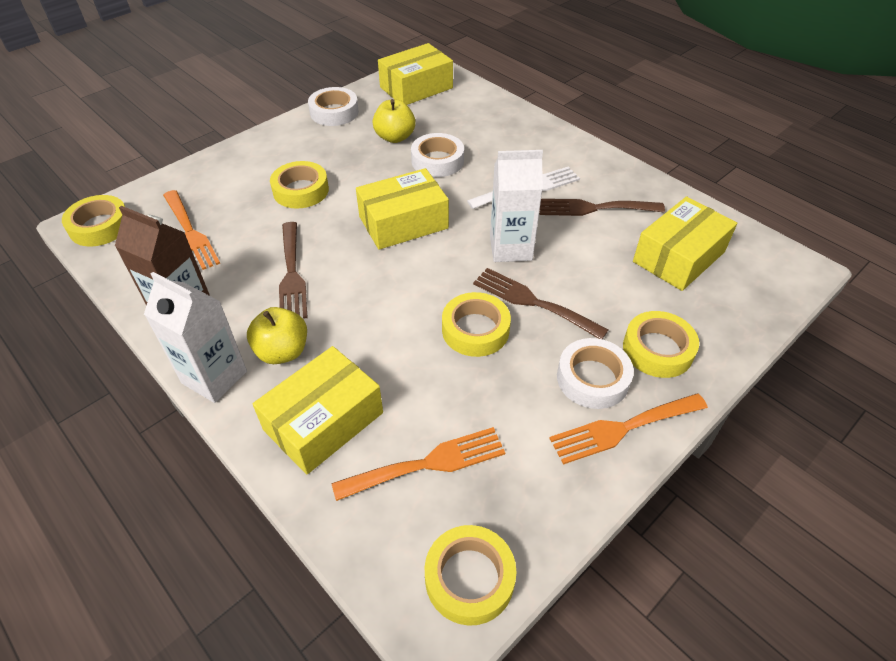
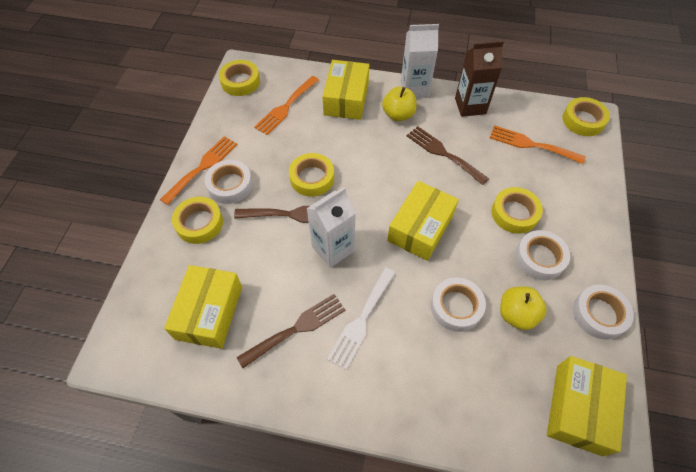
camera: 145 degrees right, 10 degrees up
none -> white tape [515,230,570,280]

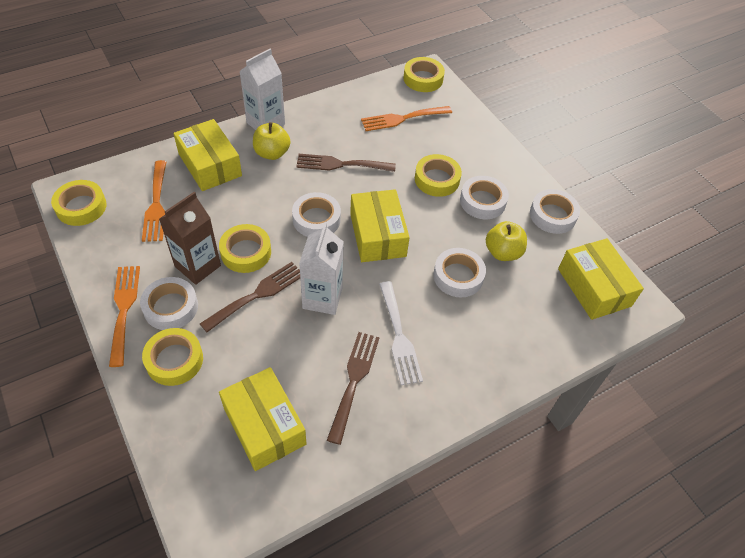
camera: 45 degrees left, 5 degrees down
brown carton [455,41,504,117] -> brown carton moved to [159,192,221,285]
none -> white tape [292,192,341,237]

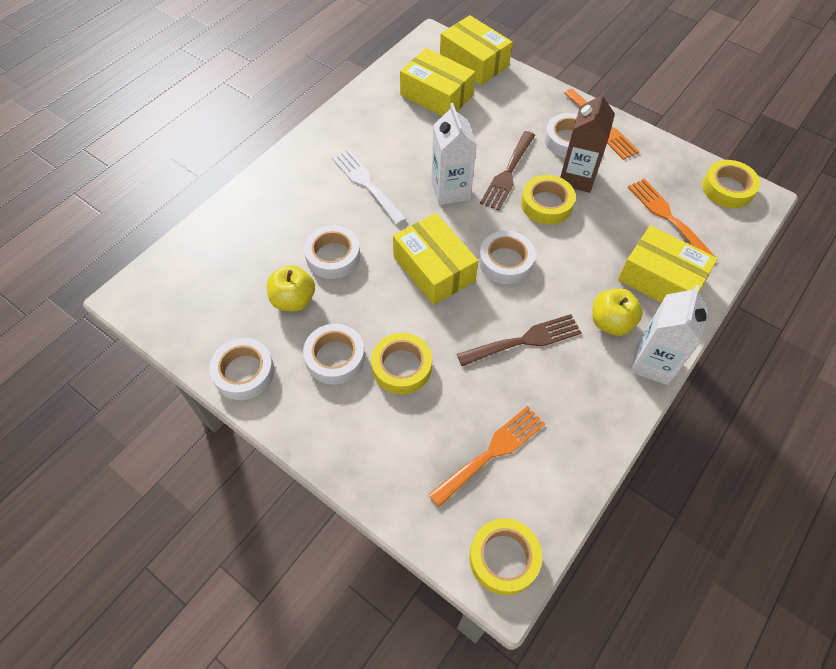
camera: 160 degrees right, 5 degrees up
yellow tape [142,328,203,386] -> none
brown fork [327,332,380,445] -> none
yellow box [558,238,644,320] -> yellow box moved to [440,15,513,85]

